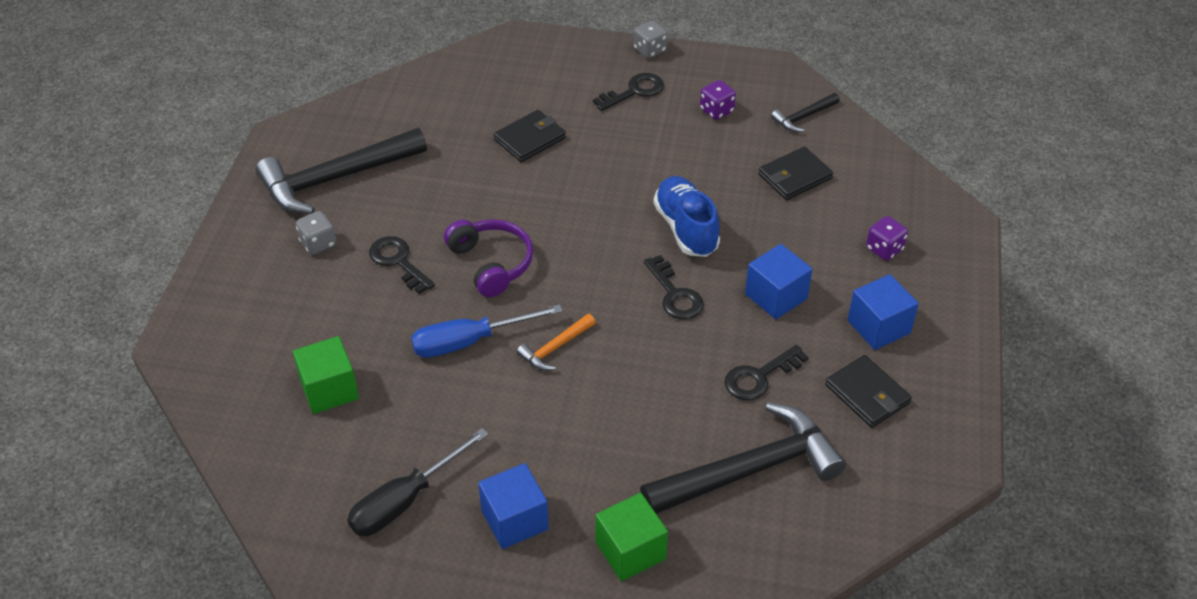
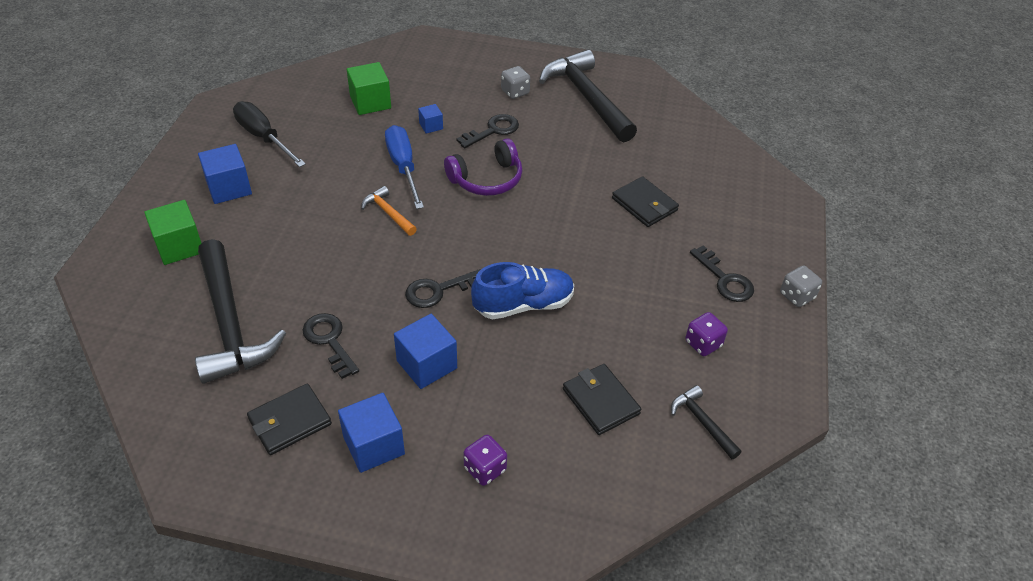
camera: 90 degrees right, 0 degrees up
none -> blue cube [418,104,443,134]

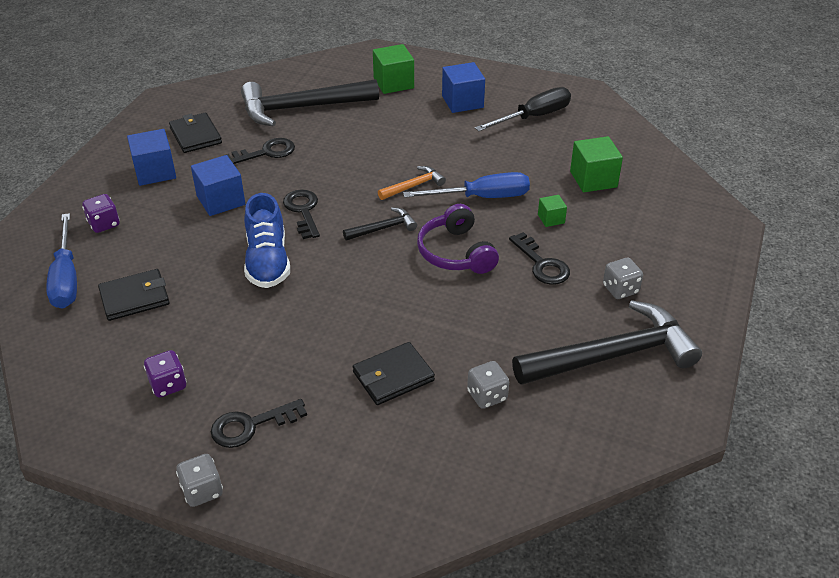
camera: 100 degrees right, 5 degrees down
blue cube [418,104,443,134] -> green cube [538,195,567,227]
black hammer [671,385,742,459] -> black hammer moved to [343,207,417,241]
none -> blue screwdriver [46,213,77,309]
none -> grey dice [467,361,509,409]

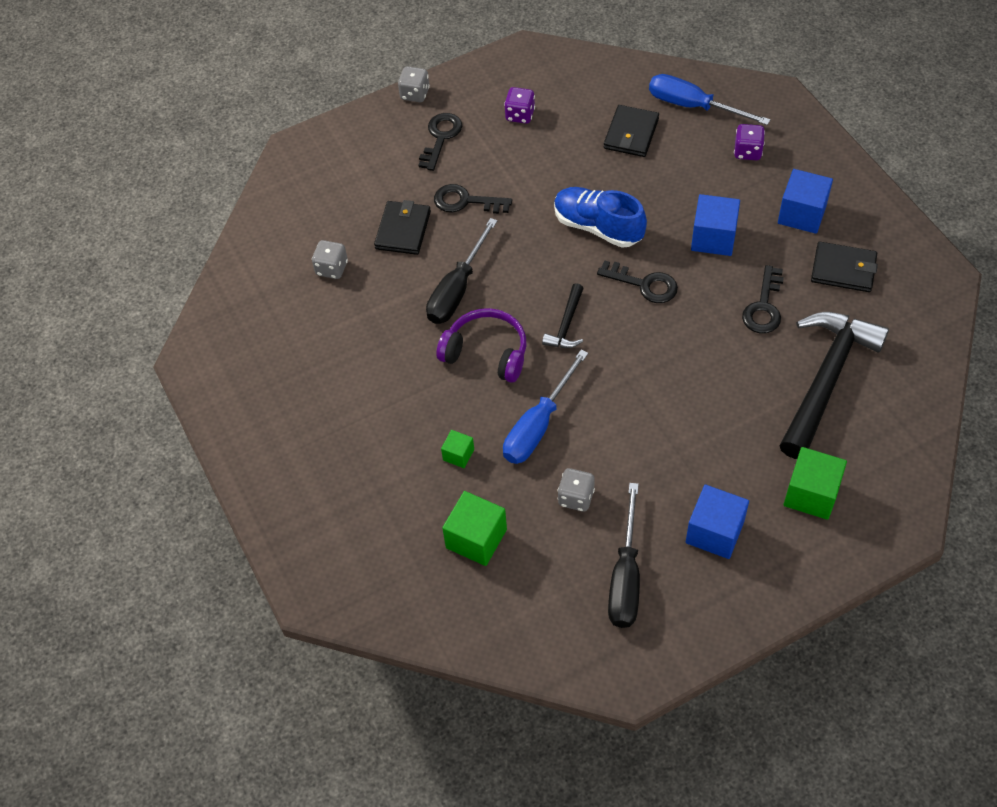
camera: 135 degrees right, 15 degrees up
orange hammer [378,166,446,200] -> none
black key [509,232,570,285] -> black key moved to [434,184,512,214]
black hammer [512,300,702,385] -> none
grey dice [603,258,643,299] -> grey dice moved to [557,468,595,511]
none -> black screwdriver [426,218,498,324]

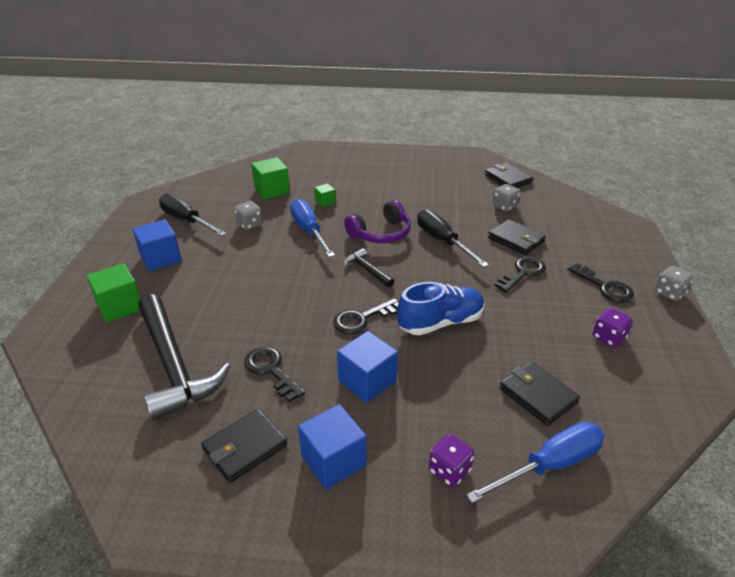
camera: 120 degrees right, 20 degrees down
none -> black wallet [485,163,533,188]

